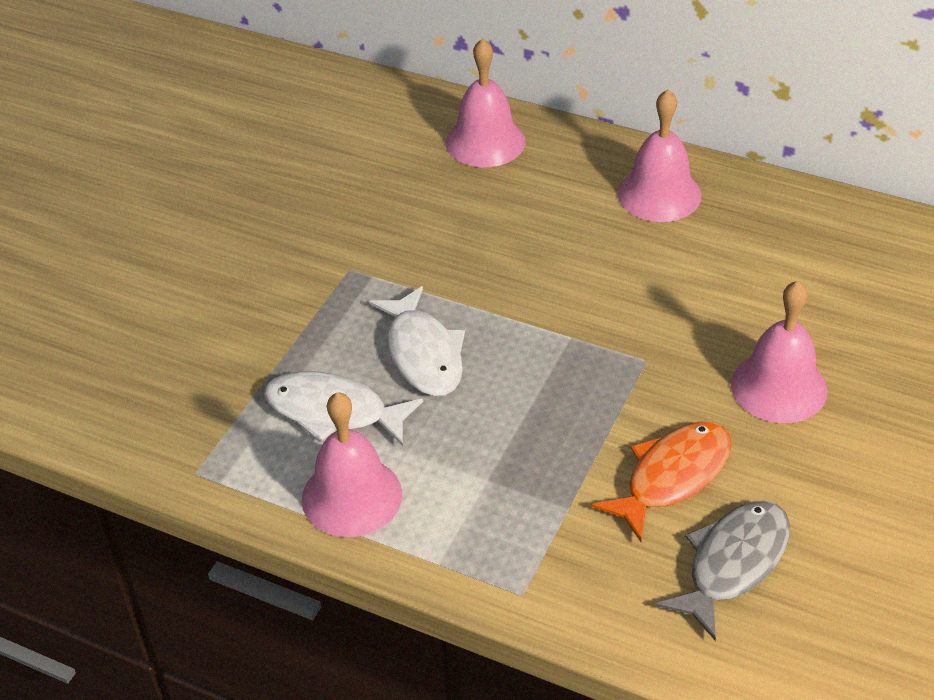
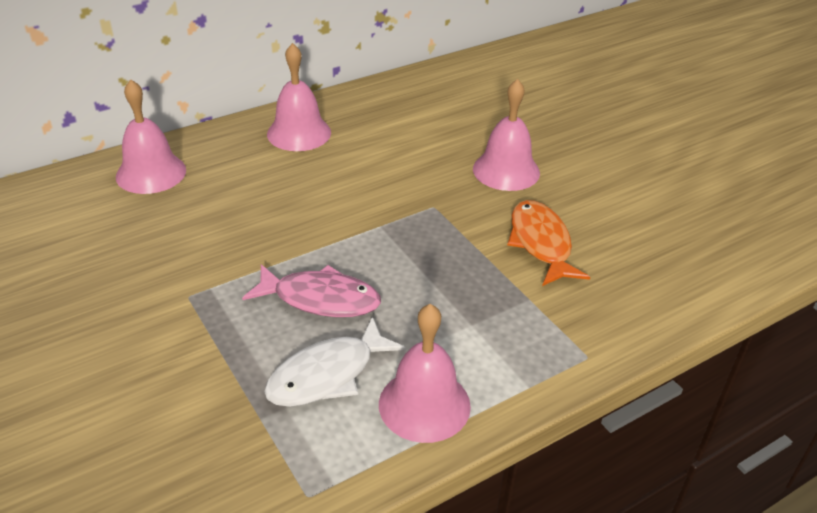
camera: 60 degrees left, 5 degrees down
white fish [369,286,465,396] -> pink fish [242,264,381,317]
grey fish [656,500,790,640] -> none

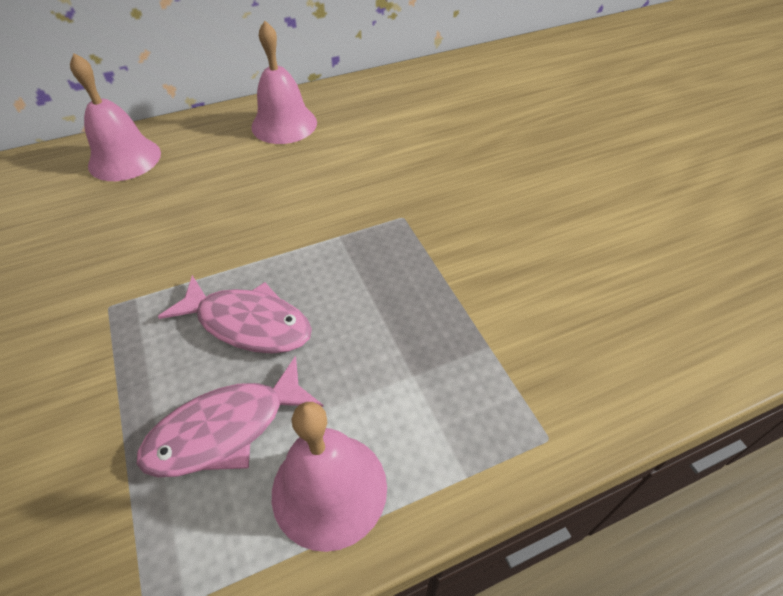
camera: 10 degrees right, 10 degrees up
white fish [264,316,406,407] -> pink fish [137,356,324,477]
pink bell [473,79,540,191] -> none
orange fish [507,200,590,286] -> none

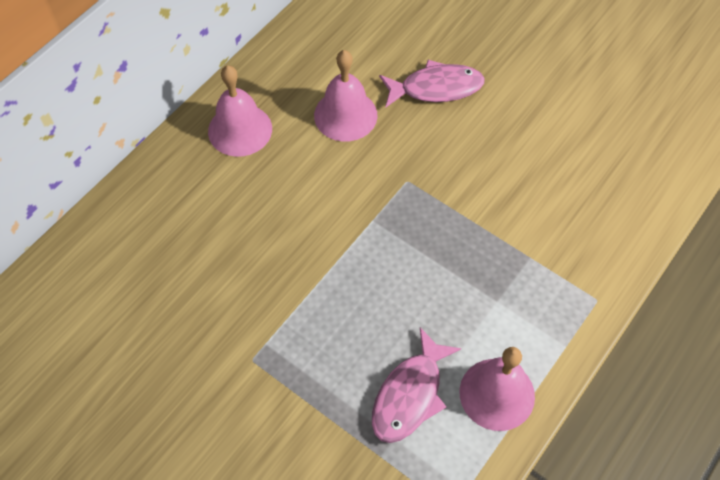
camera: 30 degrees left, 10 degrees up
pink bell [70,53,161,181] -> pink bell moved to [314,50,378,142]
pink fish [158,275,312,353] -> pink fish moved to [379,60,485,107]

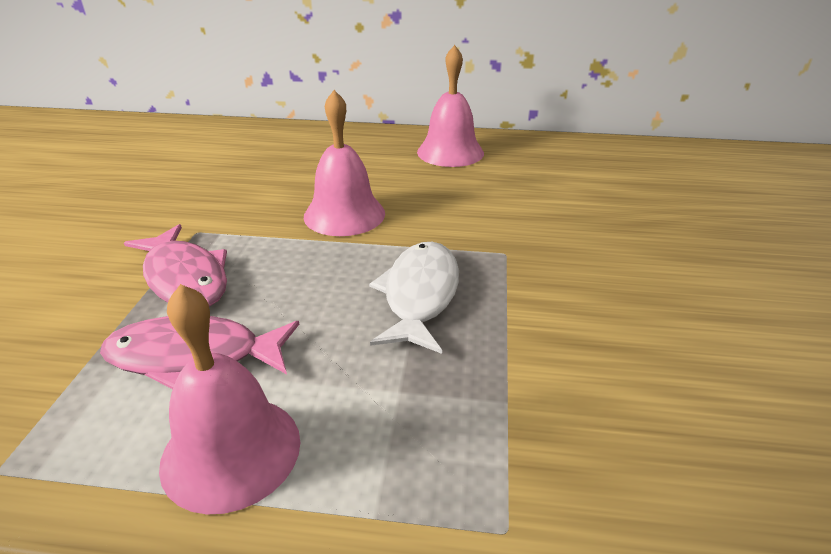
camera: 60 degrees right, 25 degrees down
pink bell [314,50,378,142] -> pink bell moved to [304,90,385,236]
pink fish [379,60,485,107] -> pink fish moved to [124,224,227,307]
none -> white fish [369,242,459,354]

